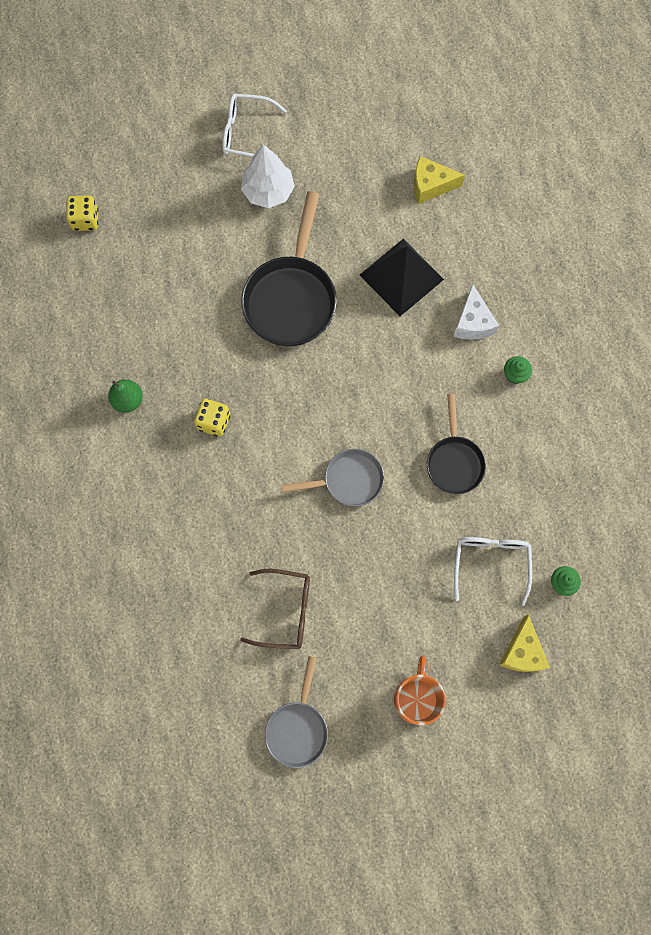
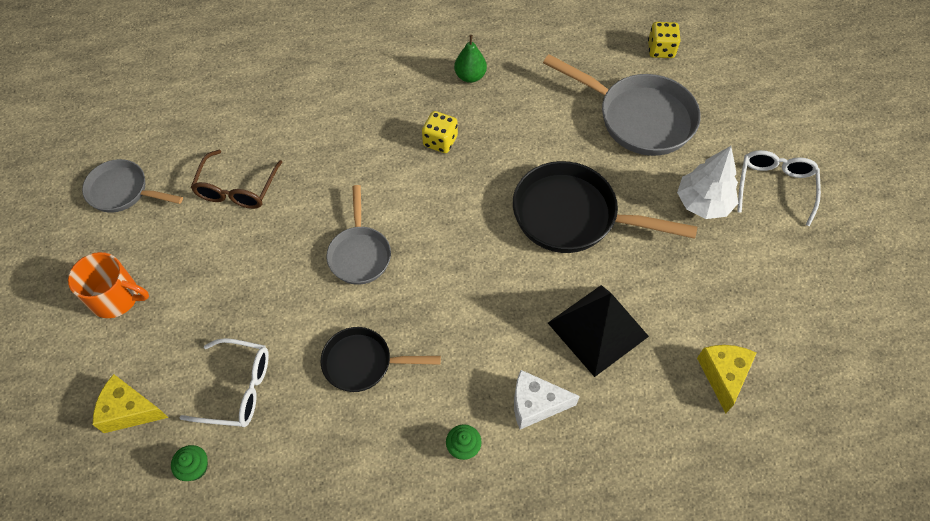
camera: 95 degrees right, 15 degrees down
none -> grey pan [543,54,701,156]

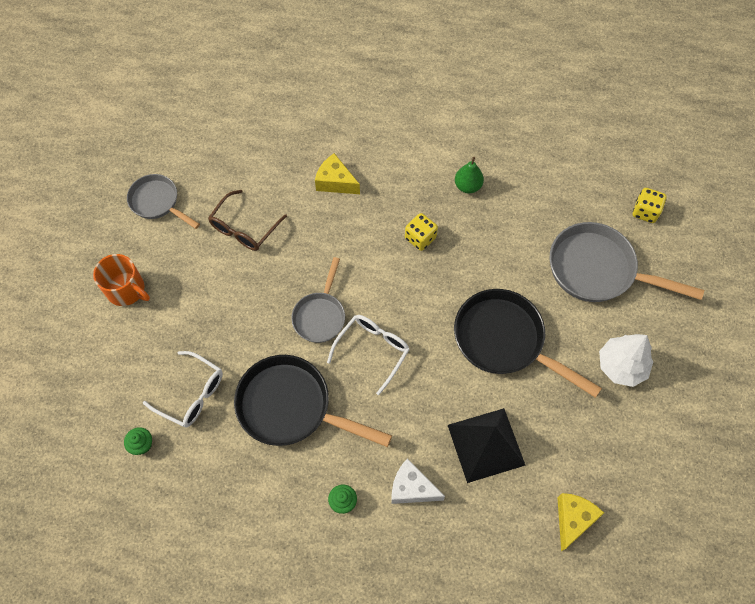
camera: 20 degrees right, 5 degrees up
yellow cheese [93,374,168,433] -> yellow cheese moved to [315,153,360,194]
black pan [321,327,441,392] -> black pan [234,355,392,447], size x1.67
grey pan [543,54,701,156] -> grey pan turned 150 degrees clockwise [550,222,704,302]
white glasses [737,150,821,226] -> white glasses moved to [327,315,410,395]

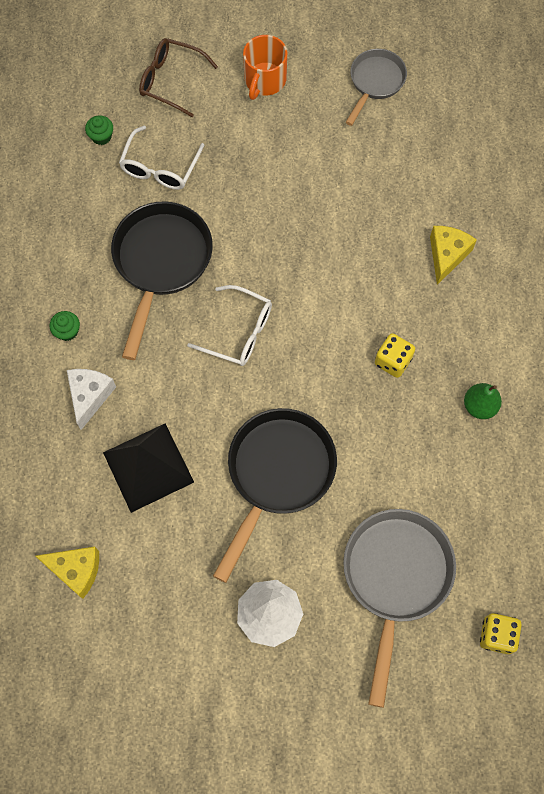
camera: 80 degrees right, 5 degrees up
brown glasses [208,190,287,251] -> brown glasses moved to [139,38,218,117]
grey pan [291,257,345,343] -> none

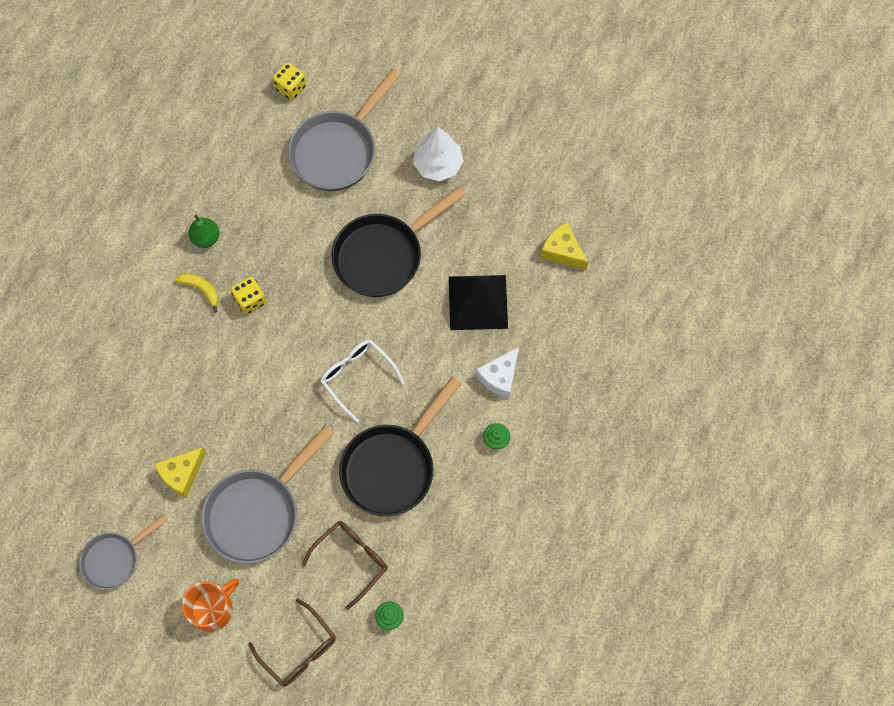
camera: 155 degrees left, 0 degrees up
white glasses [119,126,204,190] -> brown glasses [302,521,388,610]
yellow cheese [430,226,477,285] -> yellow cheese moved to [155,447,206,498]
none -> yellow banana [175,273,219,313]
none -> grey pan [202,426,334,564]

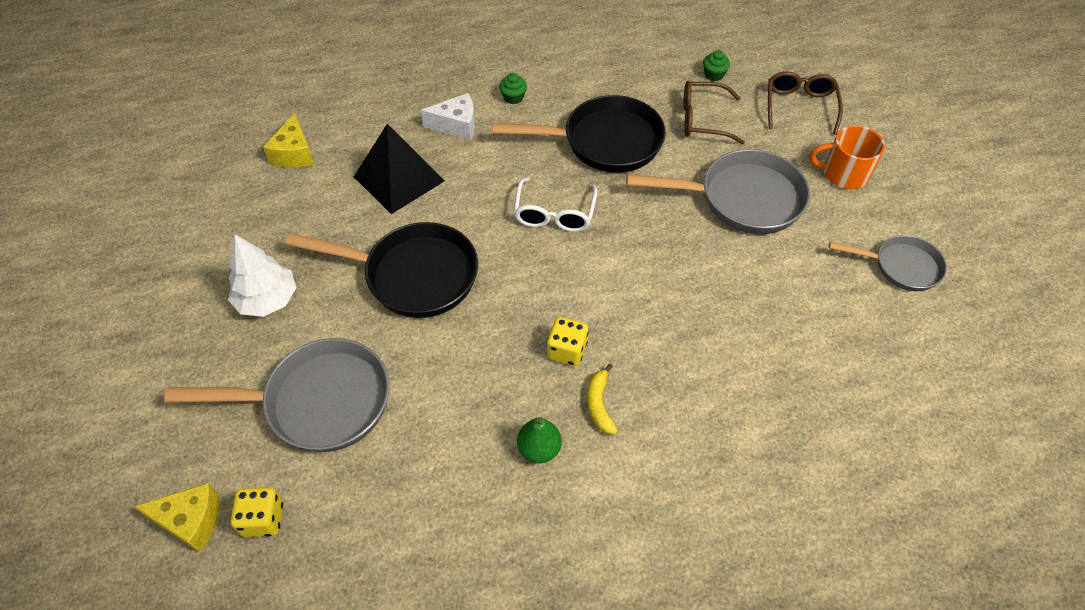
camera: 130 degrees left, 15 degrees down
yellow cheese [155,447,206,498] -> yellow cheese moved to [133,483,220,553]

